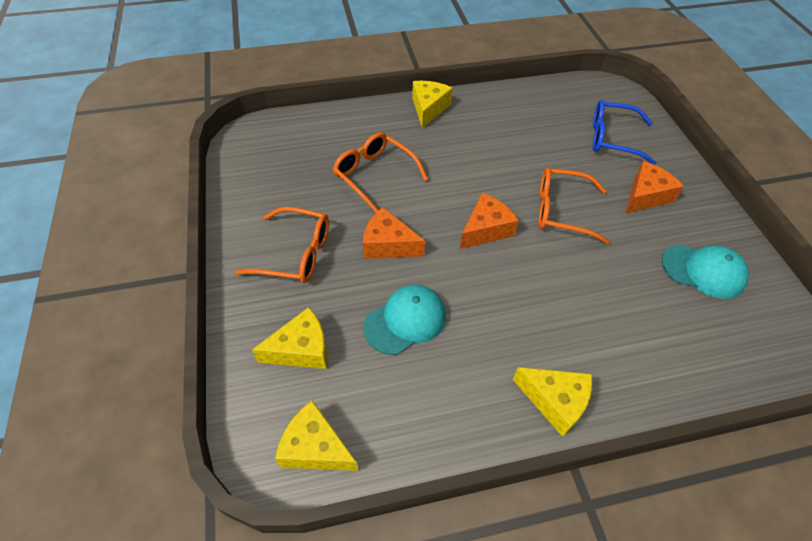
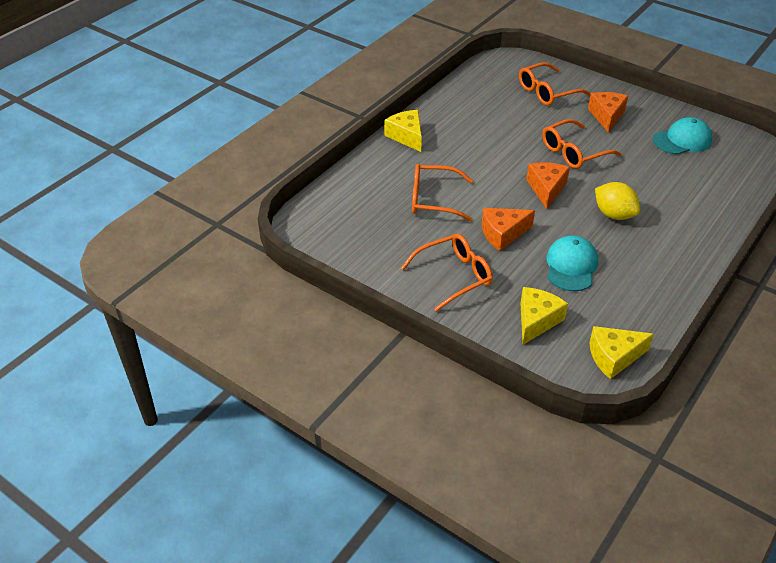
camera: 40 degrees left, 10 degrees down
yellow cheese [513,367,592,437] -> none
blue glasses [593,100,657,165] -> orange glasses [519,62,591,106]
none -> yellow lemon [595,182,640,220]

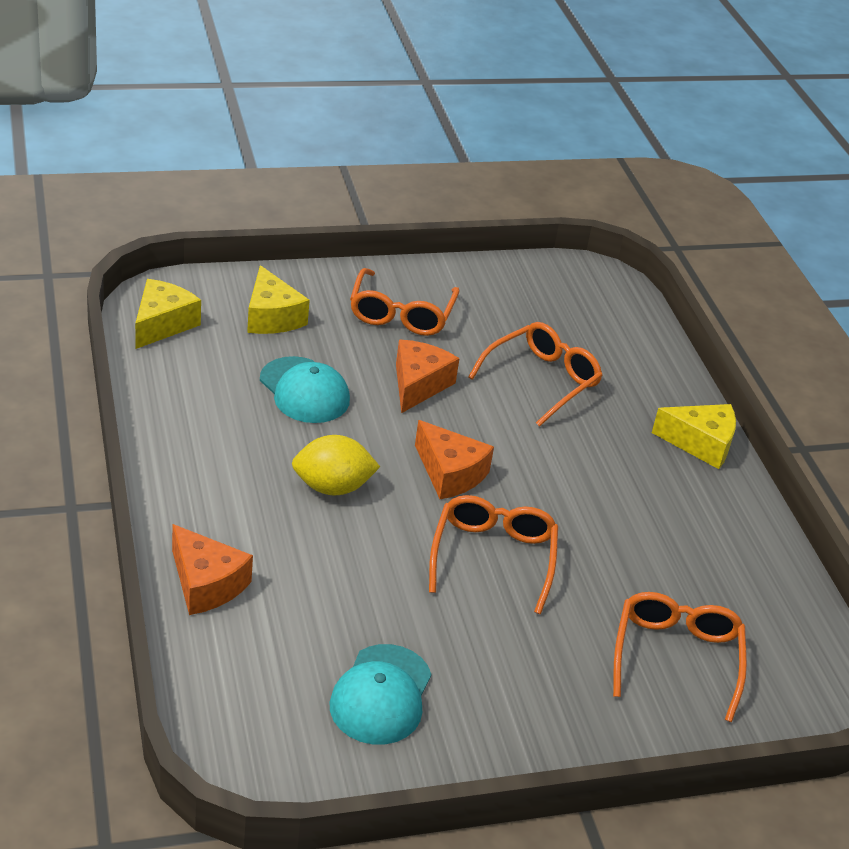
camera: 125 degrees right, 5 degrees down
orange cheese [588,92,628,133] -> orange cheese moved to [172,524,253,615]

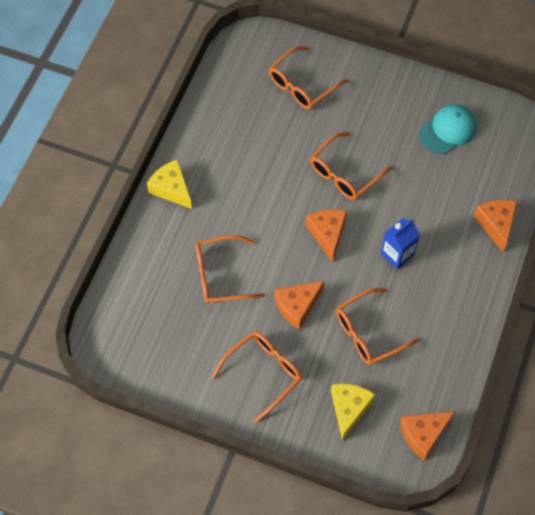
camera: 140 degrees left, 25 degrees up
yellow cheese [135,279,201,349] -> orange cheese [400,412,455,460]
turquoise cap [260,356,350,423] -> orange glasses [336,288,420,365]
yellow lemon [292,435,380,495] -> blue carton [381,218,420,269]

